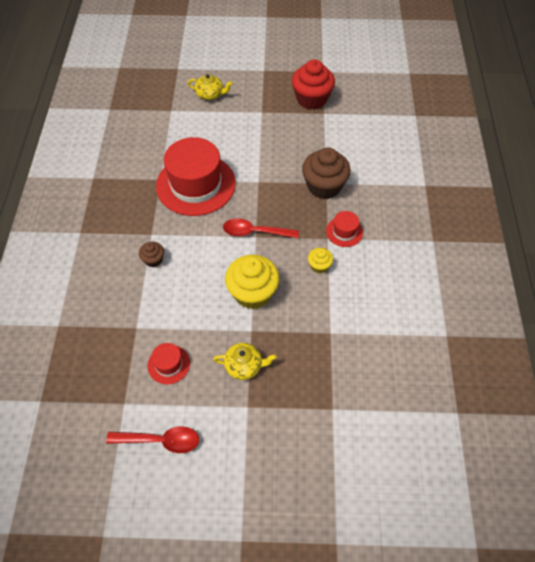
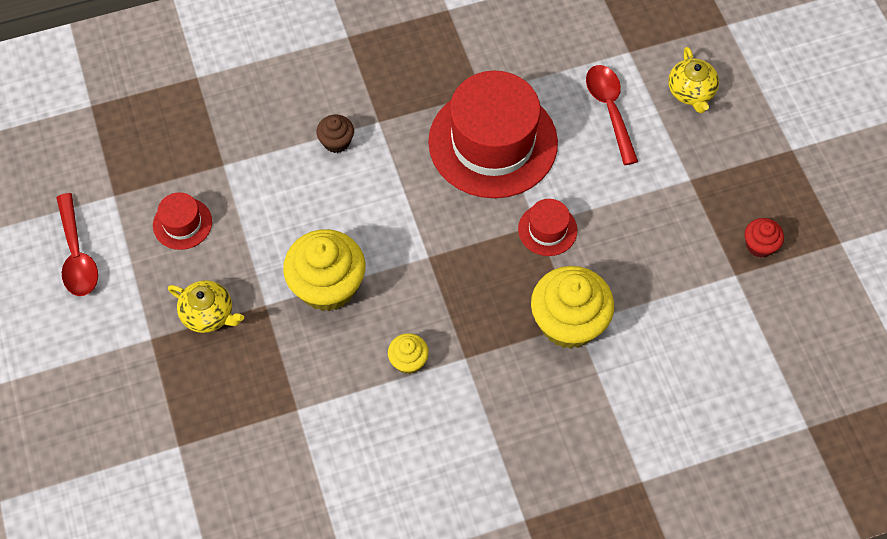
camera: 70 degrees right, 5 degrees up
yellow teapot [213,343,277,380] -> yellow teapot turned 45 degrees counterclockwise [168,280,244,333]
red spoon [223,218,299,238] -> red spoon moved to [586,65,638,165]
red cupcake [292,59,335,110] -> red cupcake [745,218,784,258], size x0.49
brown cupcake [302,148,351,199] -> yellow cupcake [531,266,614,349]
red hat [326,211,363,247] -> red hat moved to [518,199,577,256]

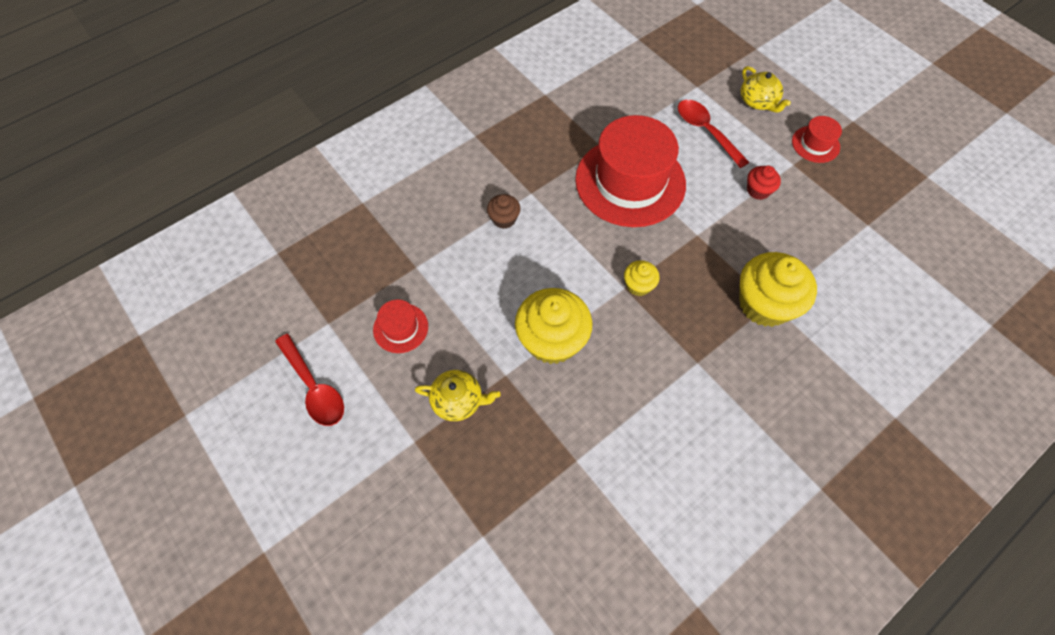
camera: 20 degrees left, 0 degrees up
yellow cupcake [388,333,429,374] -> yellow cupcake moved to [624,260,659,296]
red hat [518,199,577,256] -> red hat moved to [792,116,842,163]
red cupcake [745,218,784,258] -> red cupcake moved to [747,165,781,200]

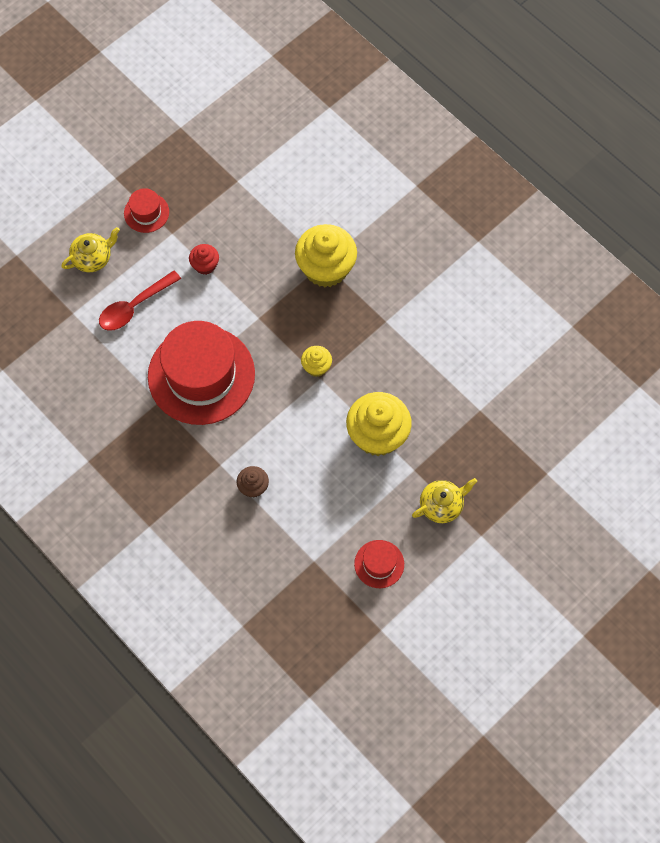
camera: 95 degrees left, 5 degrees up
red spoon [275,334,344,426] -> none
yellow teapot [415,370,501,421] -> yellow teapot turned 60 degrees clockwise [412,478,477,523]

